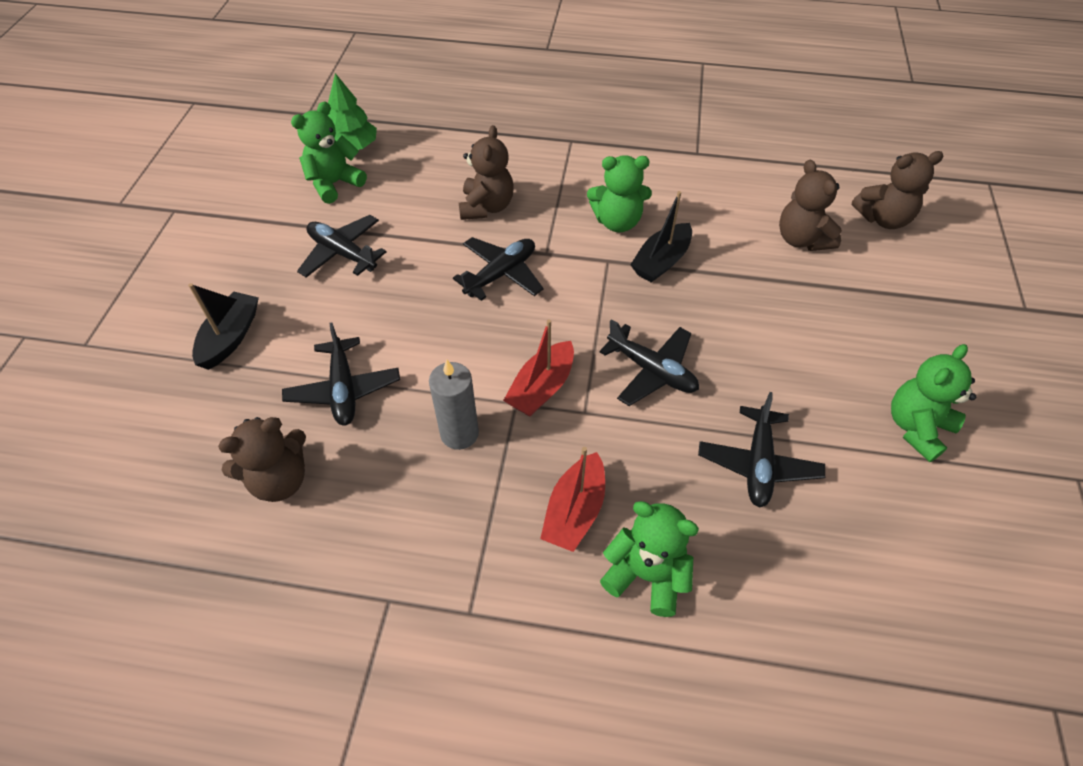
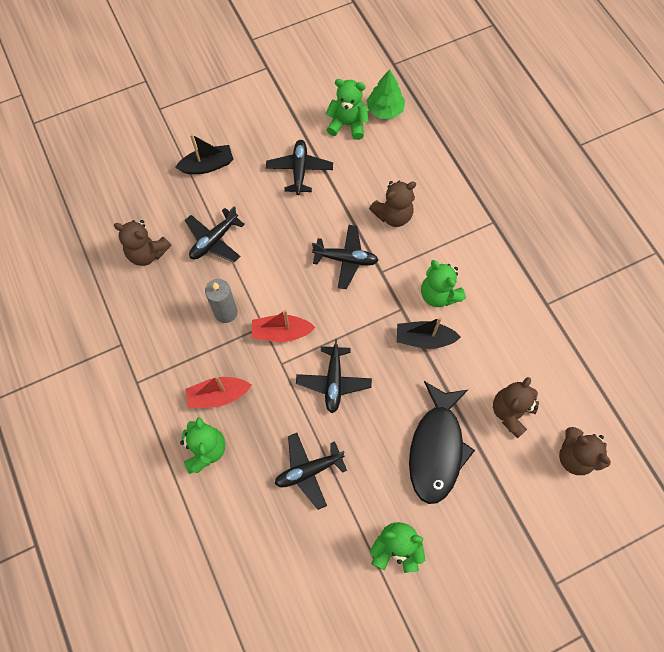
camera: 55 degrees right, 15 degrees up
none -> black fish [409,381,475,504]

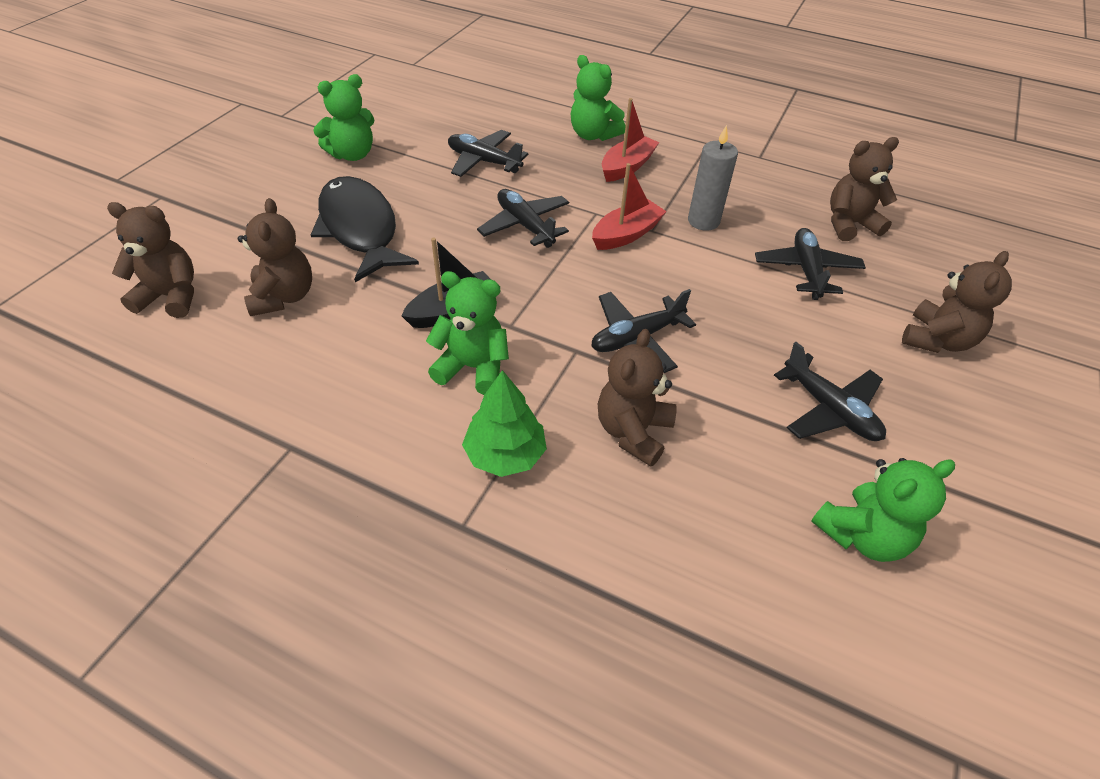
camera: 140 degrees right, 20 degrees down
black boat [175,134,233,174] -> brown teddy bear [902,251,1012,353]
black plane [275,433,347,510] -> black plane turned 90 degrees counterclockwise [448,130,528,177]
green tree [367,69,405,119] -> green tree moved to [462,370,547,477]

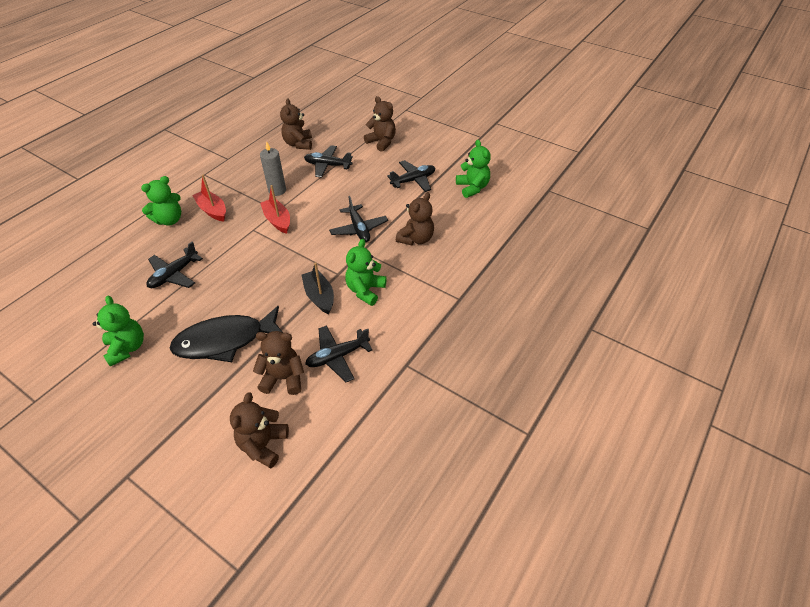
camera: 80 degrees left, 0 degrees up
green tree [462,370,547,477] -> none
black plane [477,189,569,248] -> black plane moved to [305,325,373,382]
brown teddy bear [598,329,677,467] -> brown teddy bear turned 90 degrees counterclockwise [396,192,434,245]

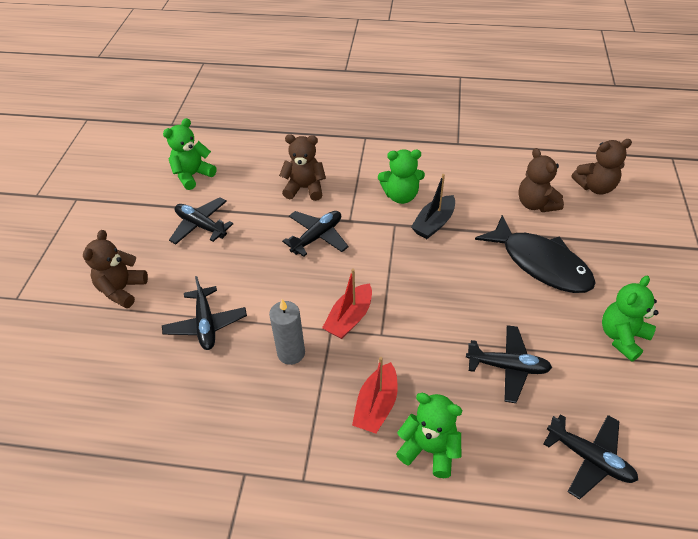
camera: 115 degrees left, 0 degrees up
brown teddy bear [280,99,312,150] -> none
black plane [305,325,373,382] -> black plane moved to [543,414,638,500]

